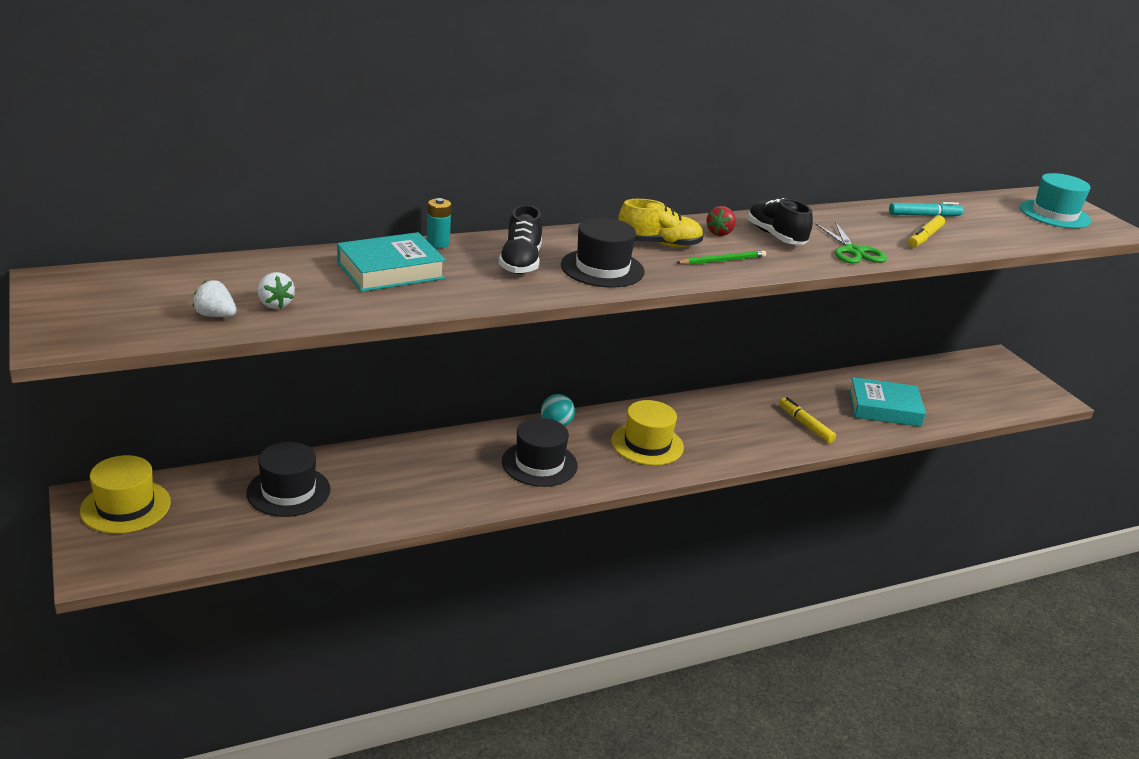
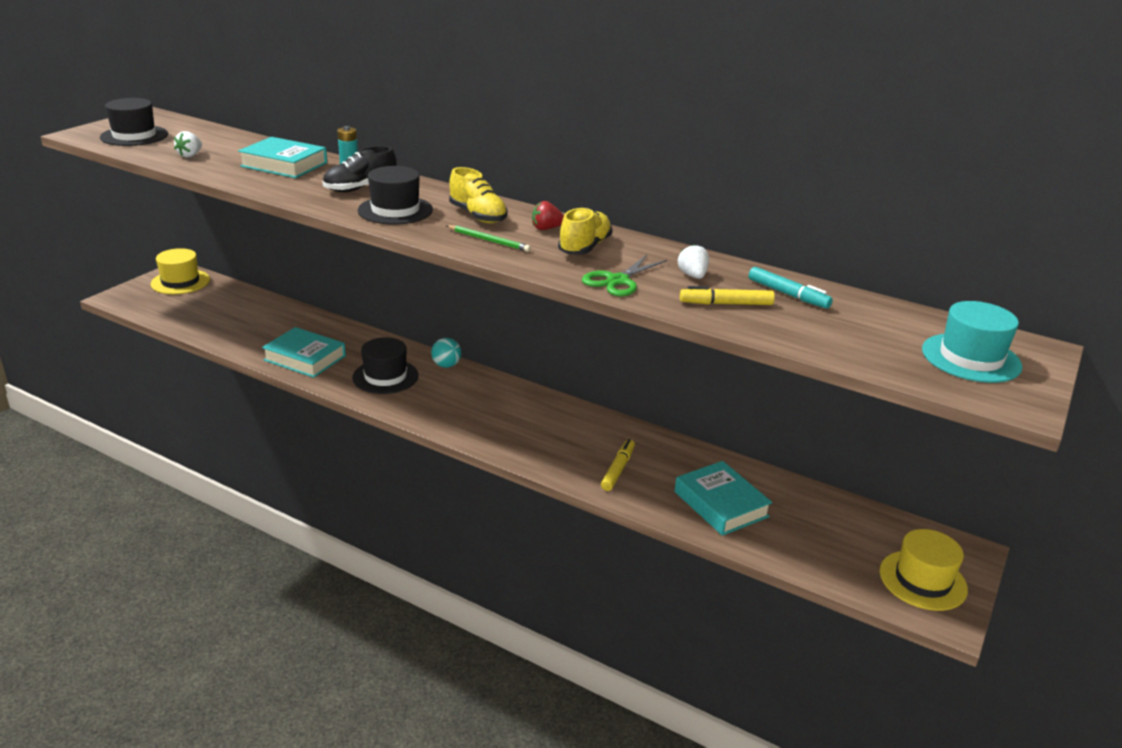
camera: 55 degrees right, 0 degrees up
white strawberry [193,280,237,317] -> white strawberry moved to [678,244,709,279]
black hat [246,442,331,517] -> black hat moved to [100,98,168,146]
yellow hat [611,400,684,465] -> yellow hat moved to [880,529,968,611]
black shoe [748,198,813,245] -> yellow shoe [558,208,613,255]
none -> turquoise book [262,327,346,378]

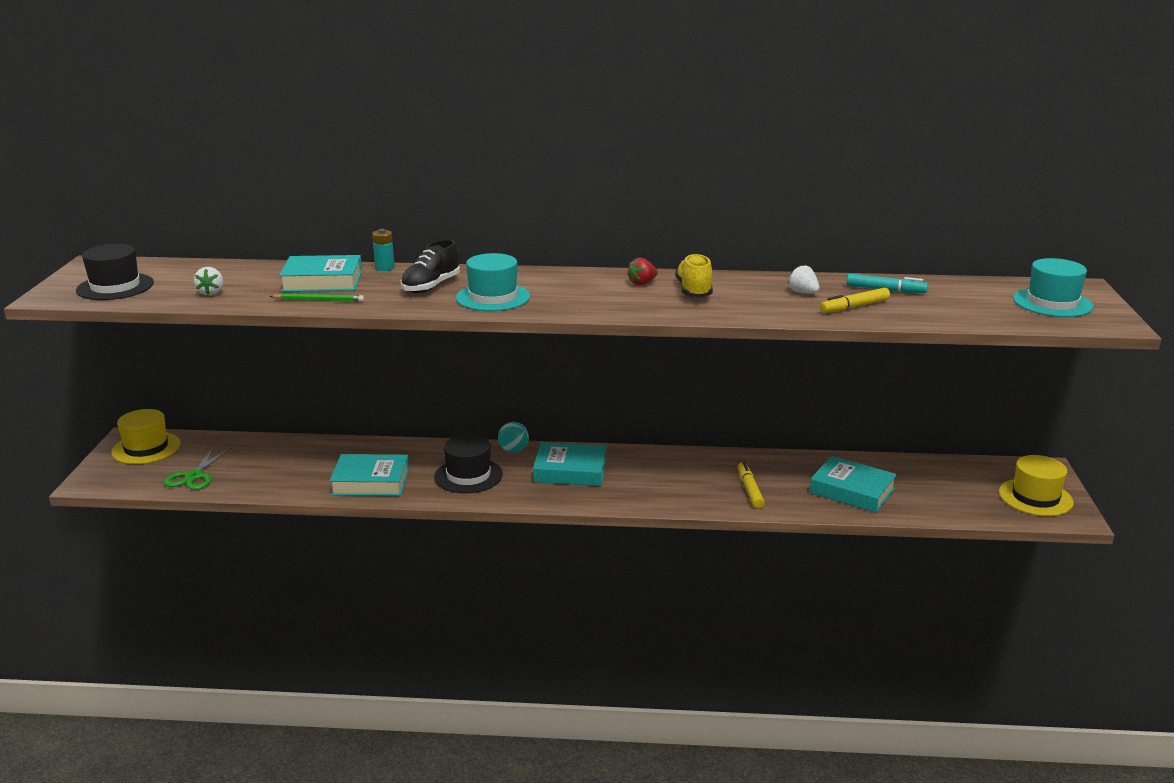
camera: 25 degrees left, 5 degrees down
black hat [358,166,433,225] -> turquoise hat [456,253,531,311]
green pencil [447,225,531,252] -> green pencil moved to [270,294,364,302]
yellow shoe [449,167,508,223] -> none
green scissors [582,255,667,297] -> green scissors moved to [164,448,231,490]
none -> turquoise book [533,442,607,486]

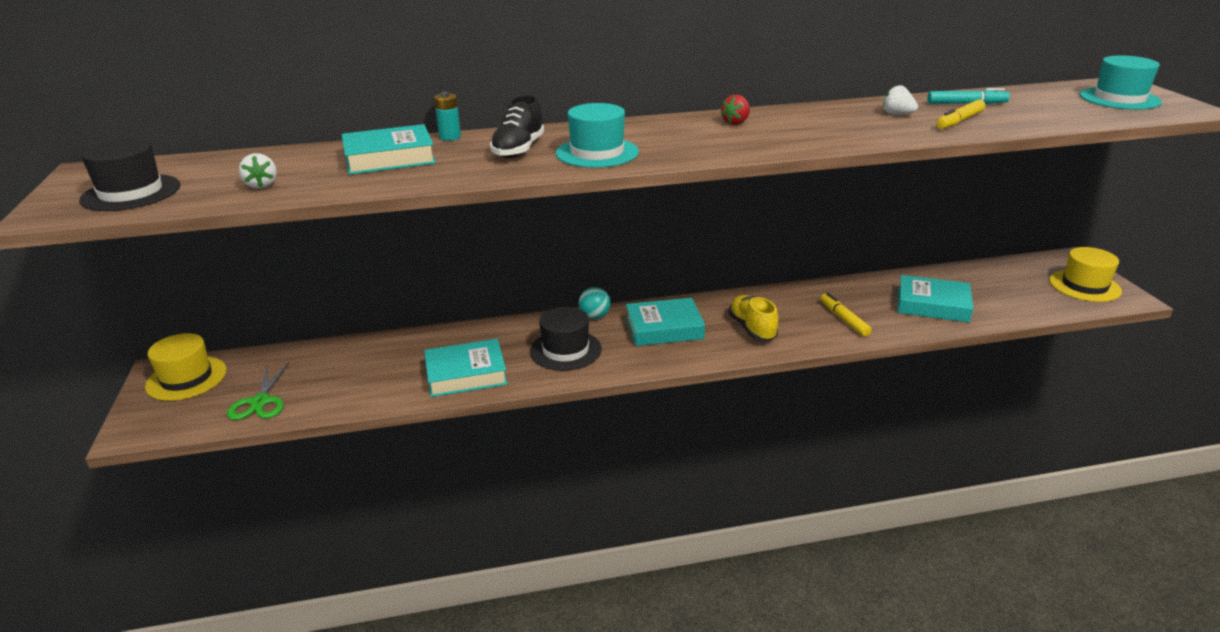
camera: 15 degrees left, 5 degrees up
green pencil [270,294,364,302] -> none
yellow shoe [675,253,713,297] -> yellow shoe moved to [728,295,779,341]

